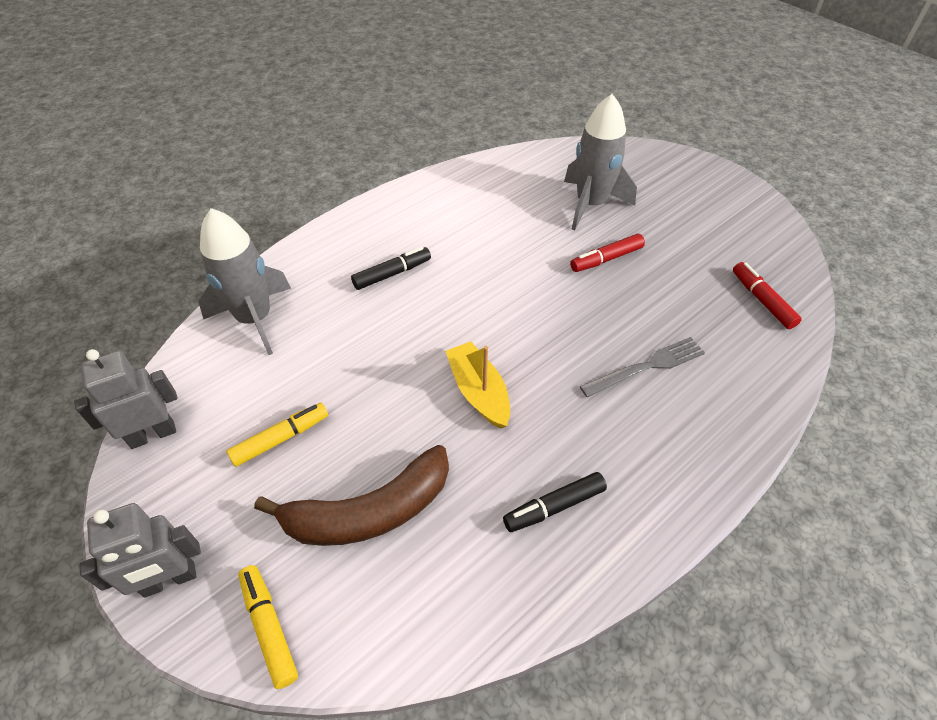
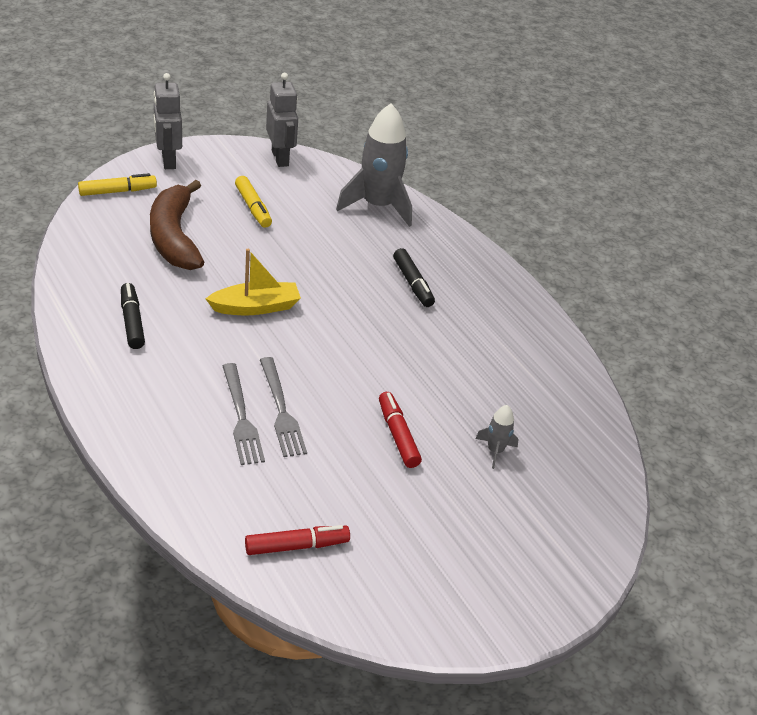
camera: 95 degrees right, 10 degrees down
grey rocket [564,94,637,231] -> grey rocket [475,405,518,469], size x0.45
none -> grey fork [260,357,307,457]

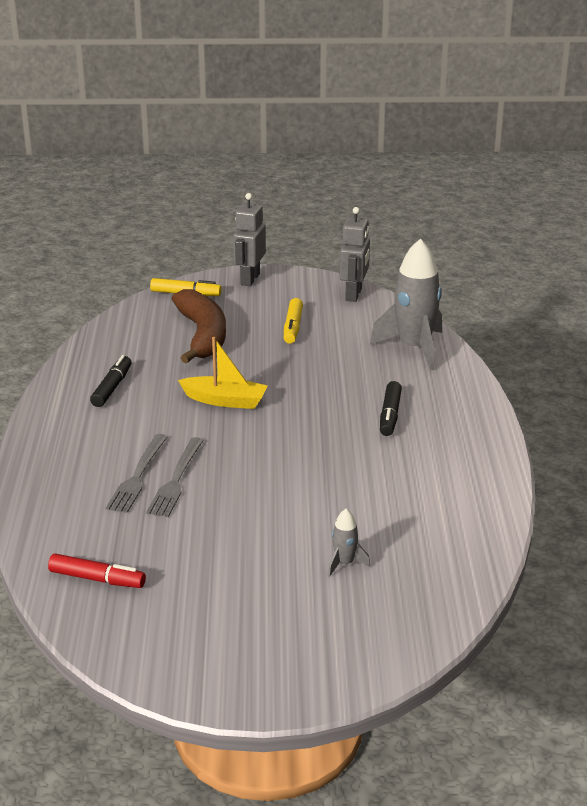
camera: 35 degrees right, 10 degrees down
brown banana [150,180,204,270] -> brown banana turned 150 degrees clockwise [172,289,226,364]
red marker [379,392,422,468] -> none

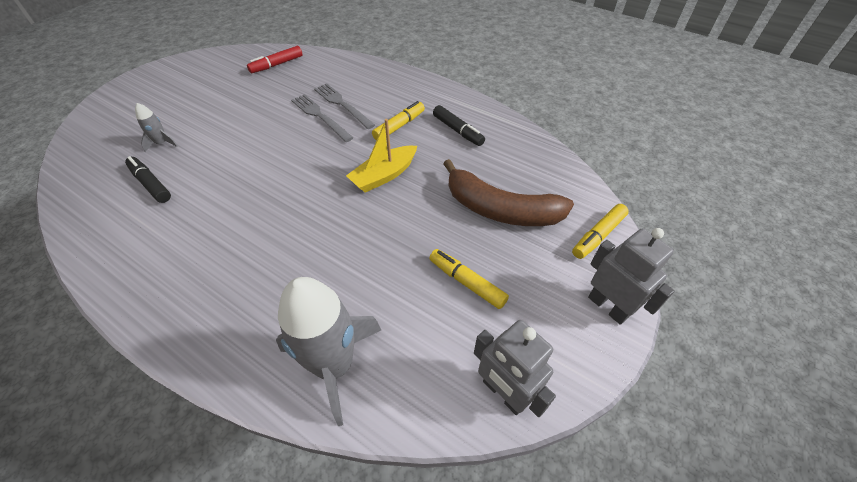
camera: 125 degrees right, 20 degrees up
black marker [380,381,402,436] -> black marker moved to [125,156,171,203]
none -> yellow marker [372,101,425,141]

